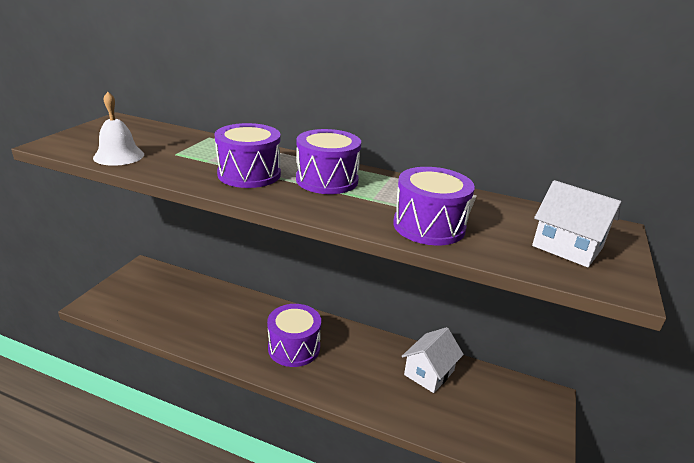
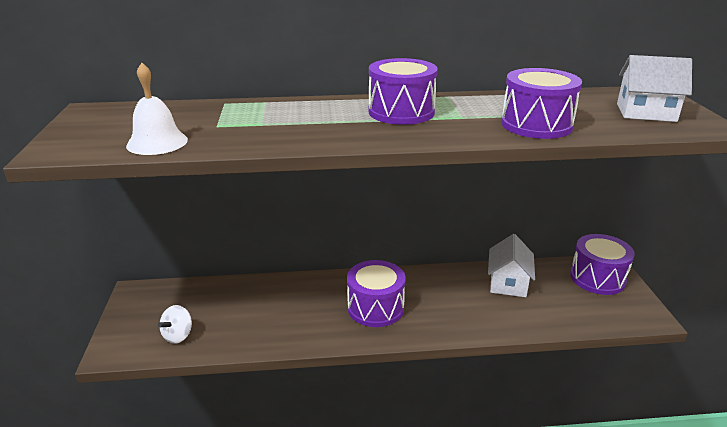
camera: 25 degrees left, 0 degrees up
purple drum [215,123,281,188] -> purple drum moved to [570,234,635,295]
none -> white spinning top [158,305,192,344]

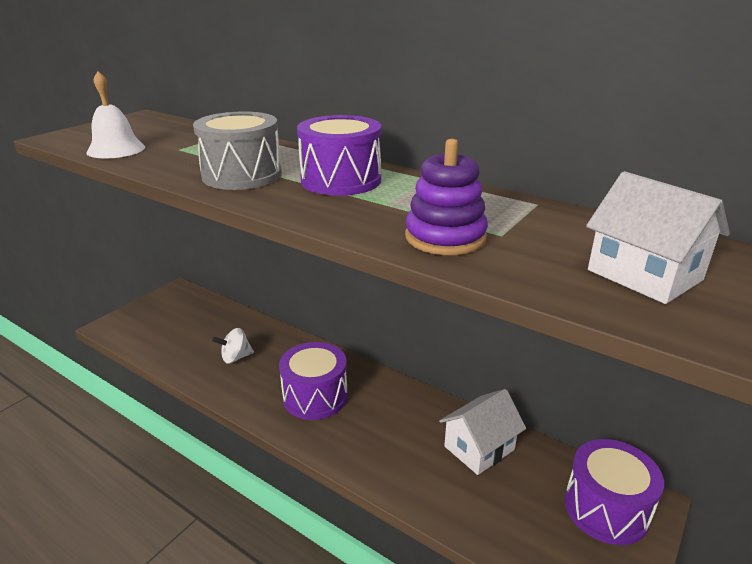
camera: 40 degrees right, 0 degrees up
white spinning top [158,305,192,344] -> white spinning top moved to [212,328,254,364]
purple drum [501,68,582,139] -> purple stacking toy [405,139,488,255]
none -> grey drum [193,111,282,190]

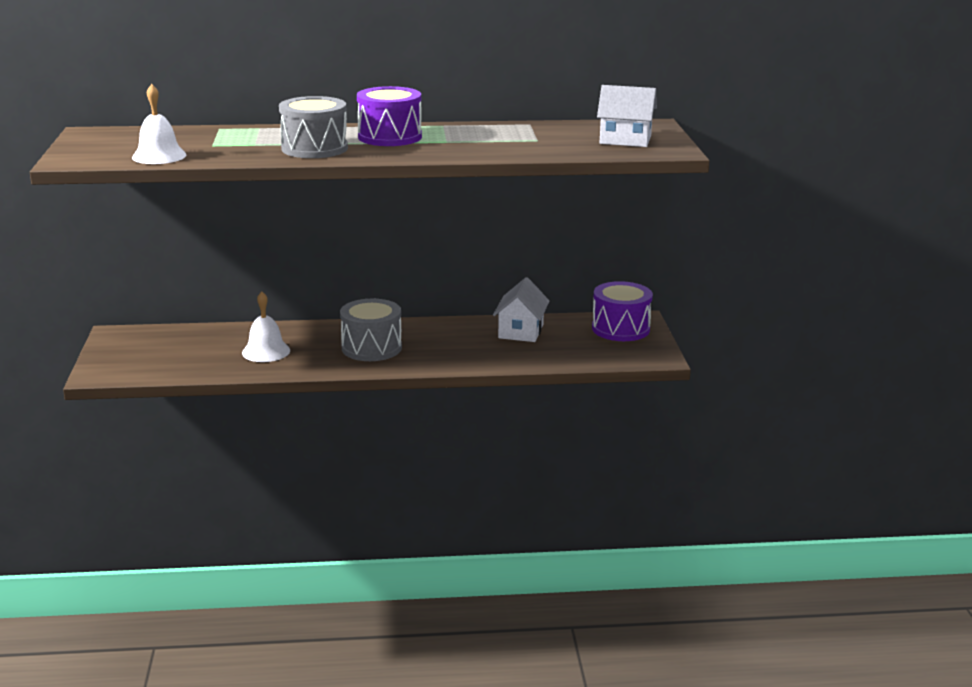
camera: 40 degrees left, 5 degrees down
white spinning top [212,328,254,364] -> white bell [242,292,290,362]
purple drum [279,342,348,420] -> grey drum [340,299,402,361]
purple stacking toy [405,139,488,255] -> none

